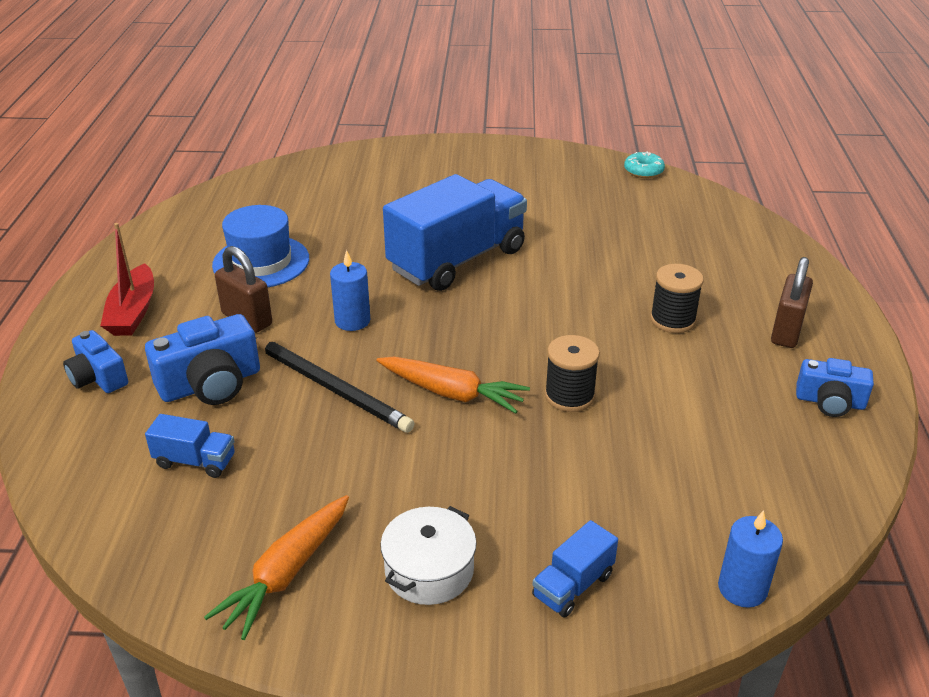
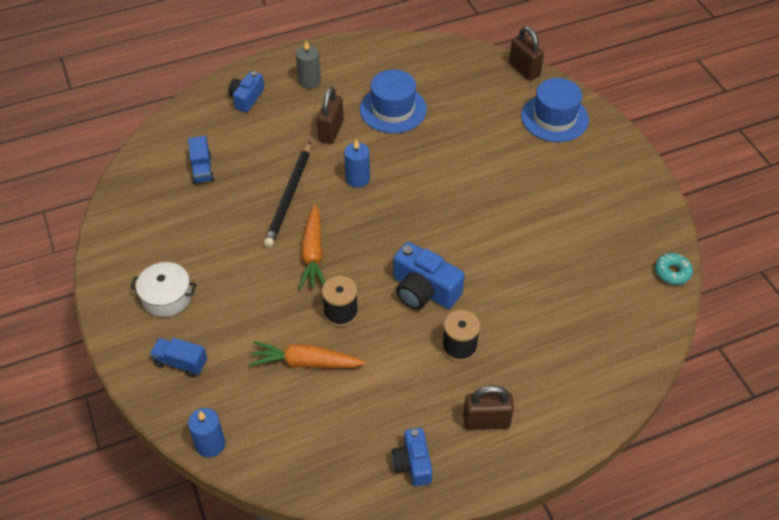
camera: 65 degrees right, 15 degrees up
red boat [100,223,154,336] -> grey candle [296,41,321,89]
blue camera [145,314,260,405] -> blue camera moved to [393,242,465,310]
orange carrot [204,495,349,640] -> orange carrot moved to [249,341,366,368]
blue truck [383,174,527,291] -> none
none -> brown padlock [509,26,544,81]
none -> blue hat [521,78,589,142]

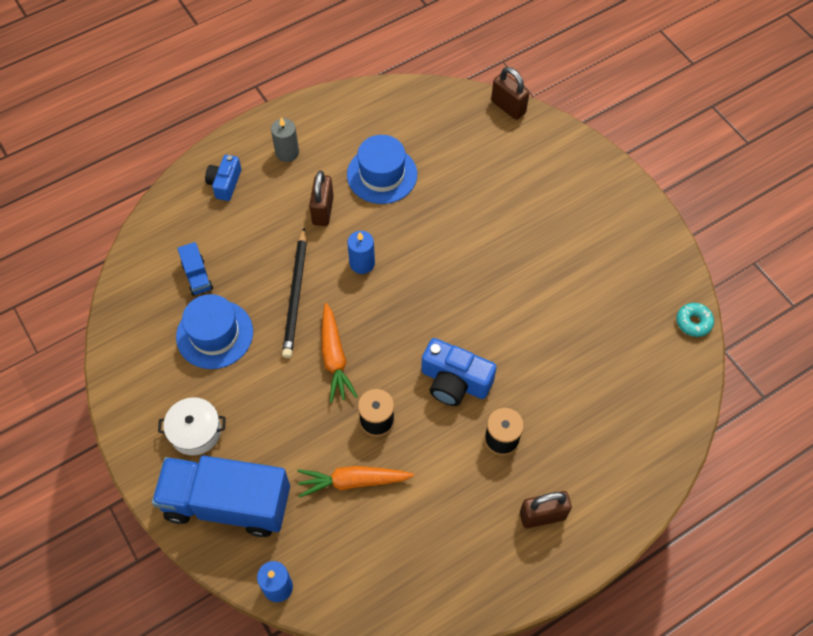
camera: 10 degrees left, 10 degrees up
blue truck [150,338,207,377] -> blue truck [152,456,290,537], size x2.33
blue camera [392,428,433,486] -> none
blue hat [521,78,589,142] -> blue hat moved to [176,294,253,369]

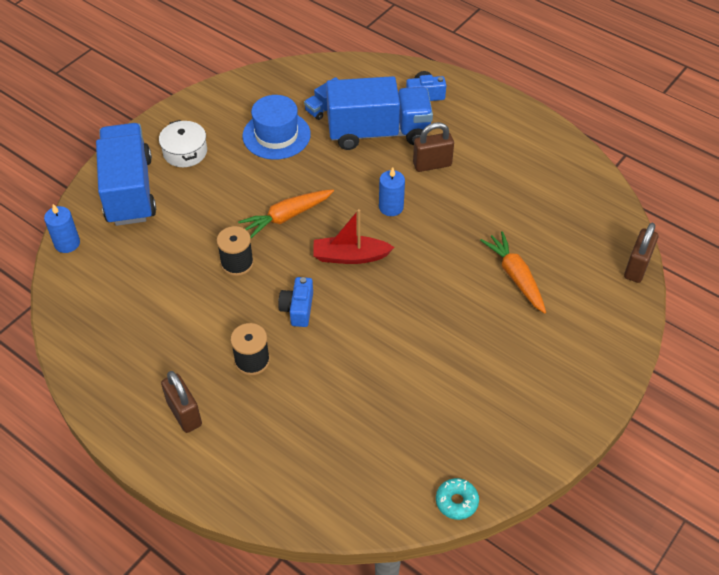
camera: 70 degrees right, 10 degrees down
grey candle [271,117,299,162] -> none
black pencil [282,228,307,358] -> none
orange carrot [297,466,414,498] -> orange carrot moved to [480,231,546,314]
blue hat [347,135,417,204] -> none
blue camera [421,338,497,406] -> blue camera [278,277,313,327], size x0.65
none -> red boat [313,209,395,264]
none -> blue truck [326,76,433,150]

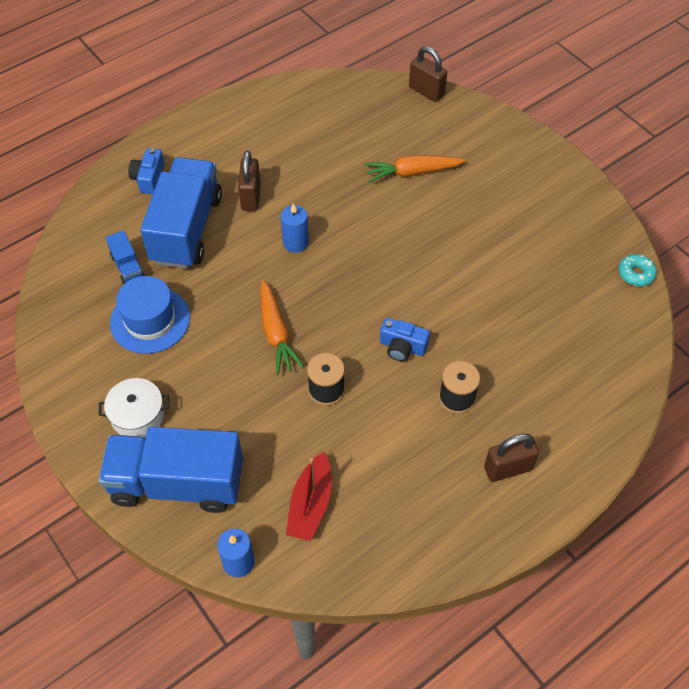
camera: 75 degrees left, 5 degrees up
red boat [313,209,395,264] -> red boat moved to [286,452,332,541]

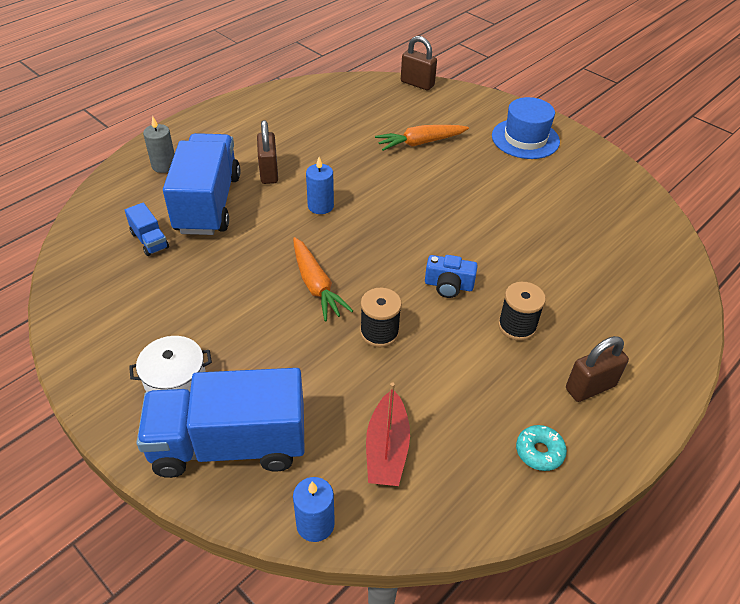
camera: 10 degrees left, 10 degrees down
blue hat [110,276,190,354] -> blue hat moved to [492,97,560,159]
blue camera [128,148,165,194] -> grey candle [143,116,175,173]
turquoise donut [618,254,657,286] -> turquoise donut moved to [516,425,567,471]

